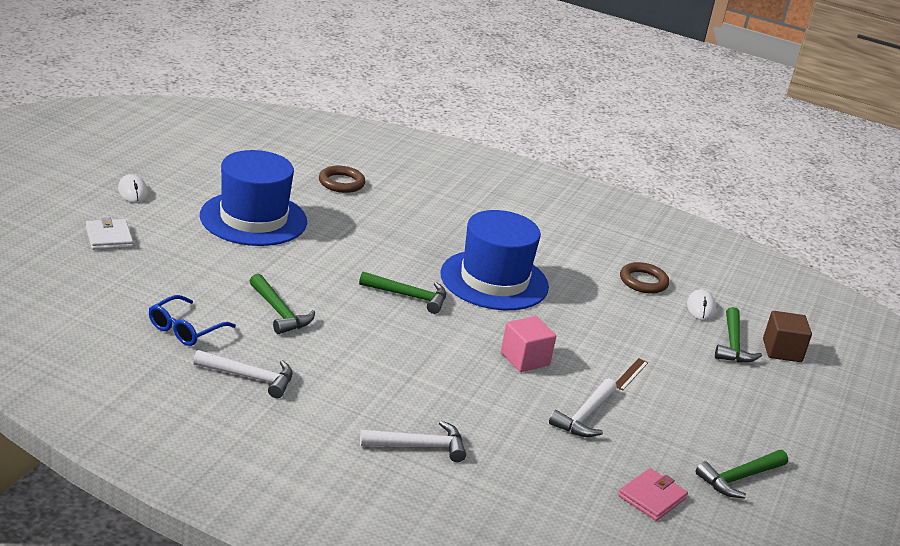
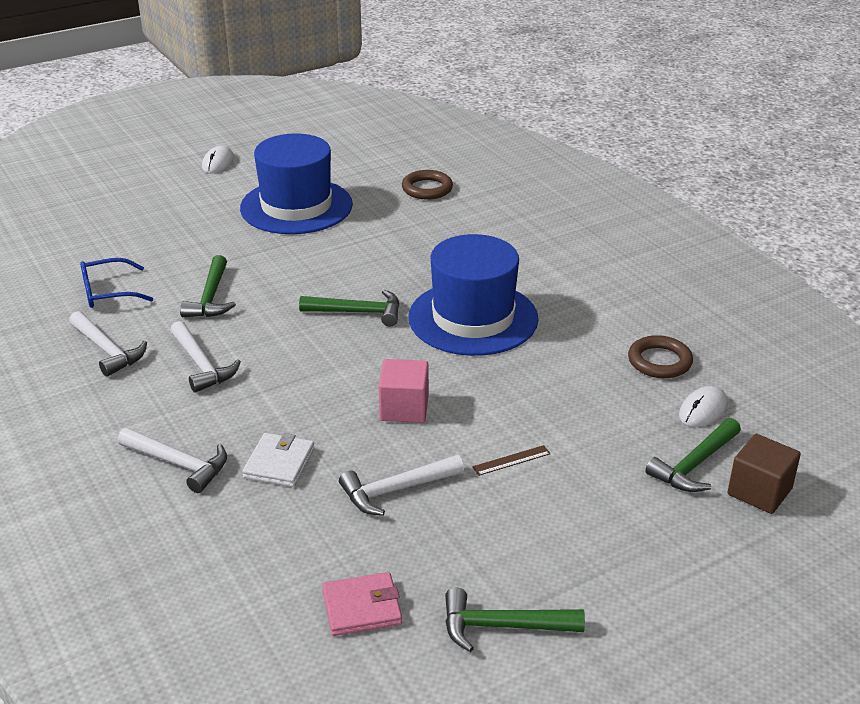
camera: 40 degrees right, 5 degrees up
white wallet [86,218,133,250] -> white wallet moved to [242,433,315,487]
green hammer [359,272,446,314] -> green hammer turned 45 degrees counterclockwise [299,290,400,327]
none -> white hammer [170,321,241,393]

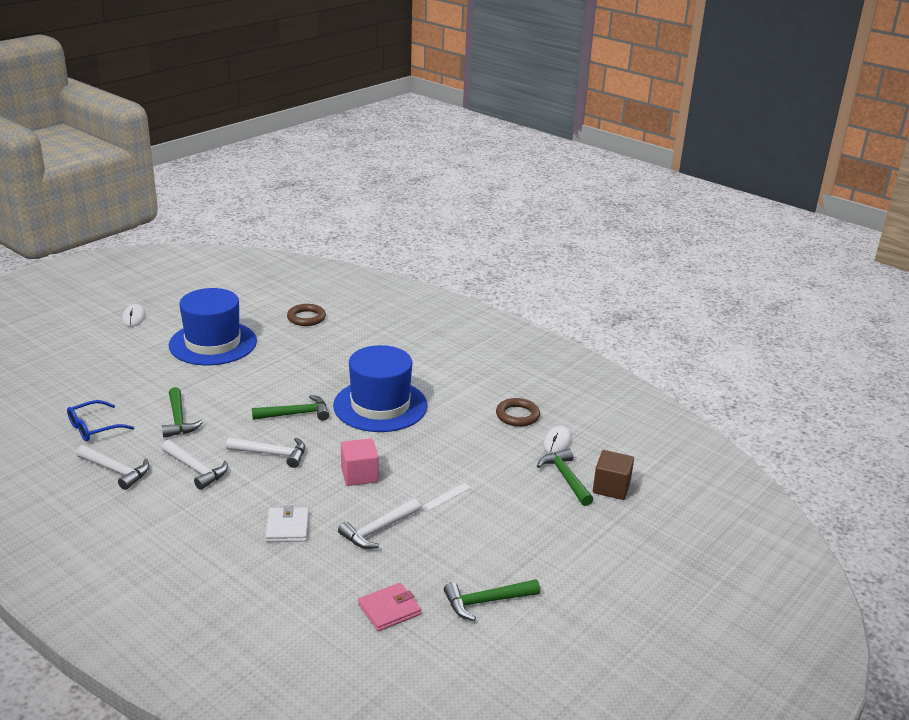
camera: 20 degrees left, 5 degrees down
white hammer [118,428,227,493] -> white hammer moved to [226,437,305,468]
brown ruler [472,445,551,476] -> white ruler [423,483,472,510]
green hammer [645,418,741,492] -> green hammer turned 135 degrees clockwise [537,449,593,506]

